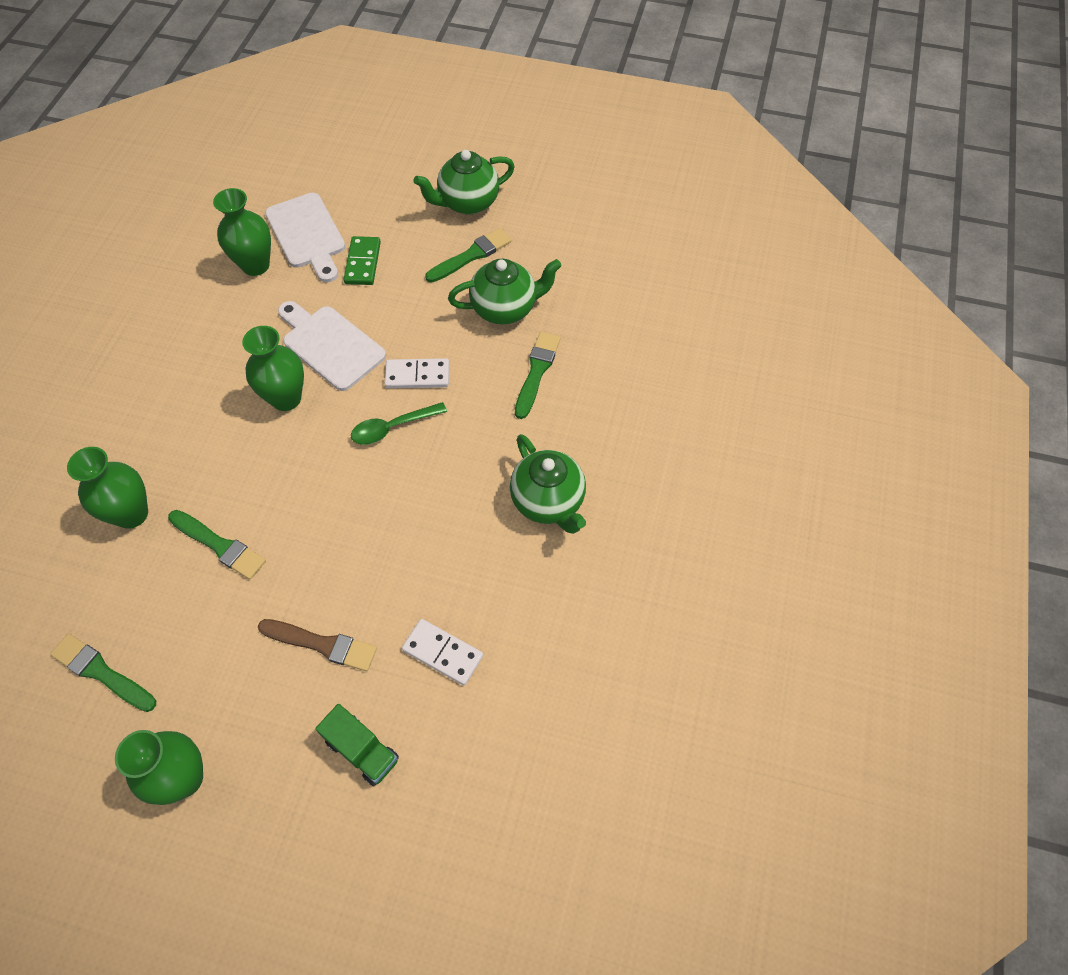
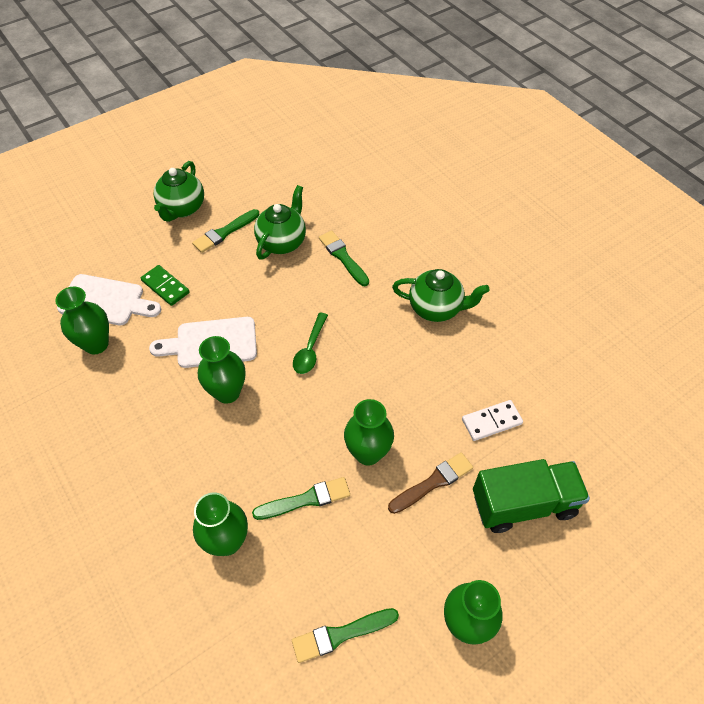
camera: 50 degrees left, 5 degrees down
green truck [315,704,399,786] -> green truck [473,459,590,533], size x1.73
white domino [385,358,449,389] -> none
green brush [425,228,511,283] -> green brush turned 135 degrees counterclockwise [192,209,259,253]
none -> green vase [344,399,394,465]

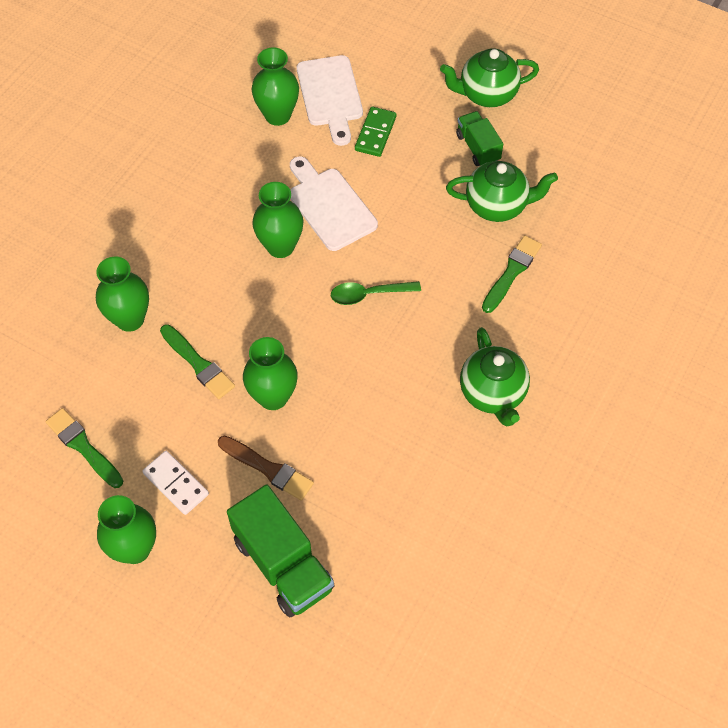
camera: 65 degrees right, 5 degrees up
green brush [192,209,259,253] -> green truck [456,111,503,166]
white domino [462,400,523,441] -> white domino moved to [142,451,209,515]

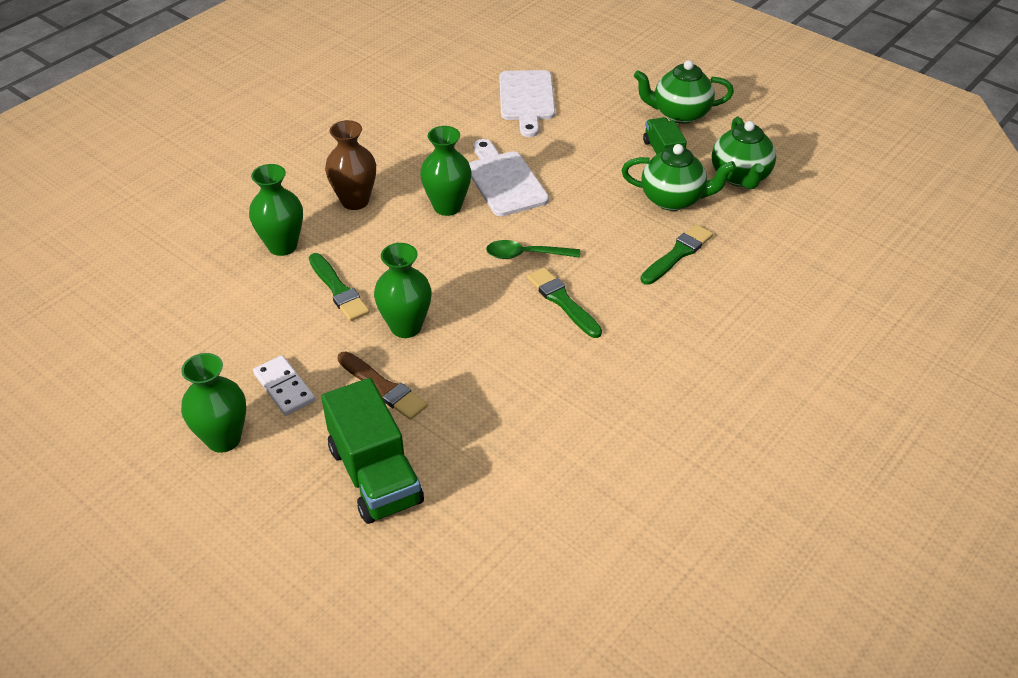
camera: 10 degrees right, 15 degrees down
green brush [46,408,123,488] -> green brush moved to [527,267,602,338]
green vase [252,47,299,126] -> none
green domino [355,107,397,157] -> none
green teapot [460,327,530,426] -> green teapot moved to [712,117,776,189]
none -> brown vase [325,120,376,210]

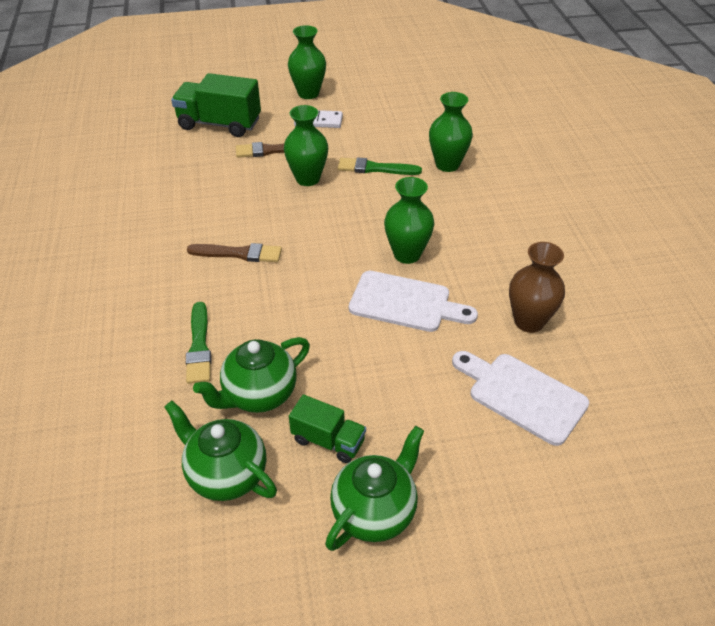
camera: 130 degrees right, 0 degrees up
brown vase [325,120,376,210] -> brown vase moved to [509,242,565,333]
green spoon [486,240,580,259] -> none
green brush [527,267,602,338] -> brown brush [187,243,282,262]

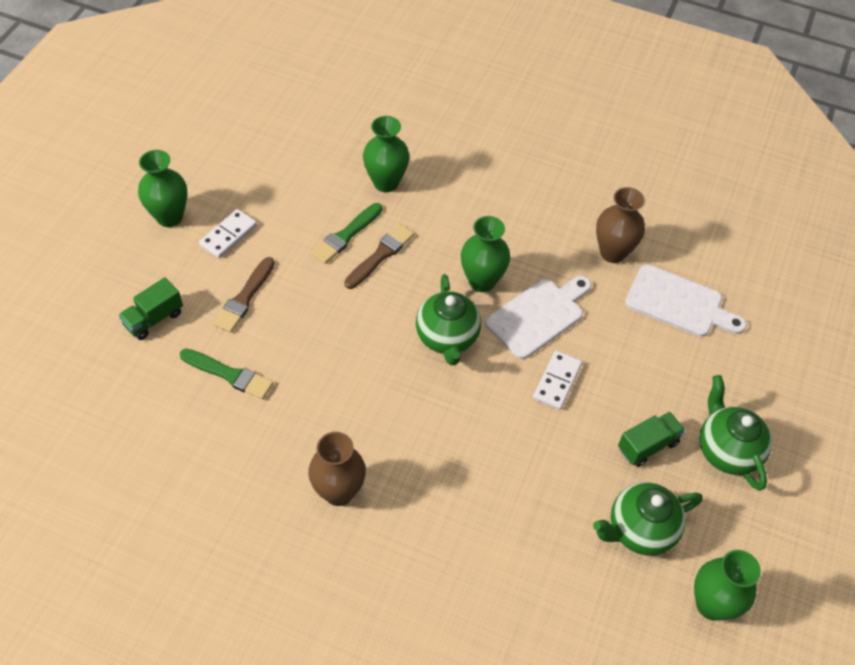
camera: 60 degrees left, 10 degrees up
green truck [171,73,261,137] -> green truck [118,277,183,340], size x0.58
green brush [186,302,211,384] -> green brush moved to [180,349,273,399]
brown brush [187,243,282,262] -> brown brush moved to [344,224,414,289]
green teapot [193,337,310,413] -> green teapot moved to [416,274,481,365]
green vase [284,105,328,186] -> green vase moved to [694,550,761,621]
white cutting board [452,351,589,446] -> white cutting board turned 135 degrees counterclockwise [625,264,747,337]
none -> brown vase [308,432,366,506]
none -> white domino [533,351,582,410]

